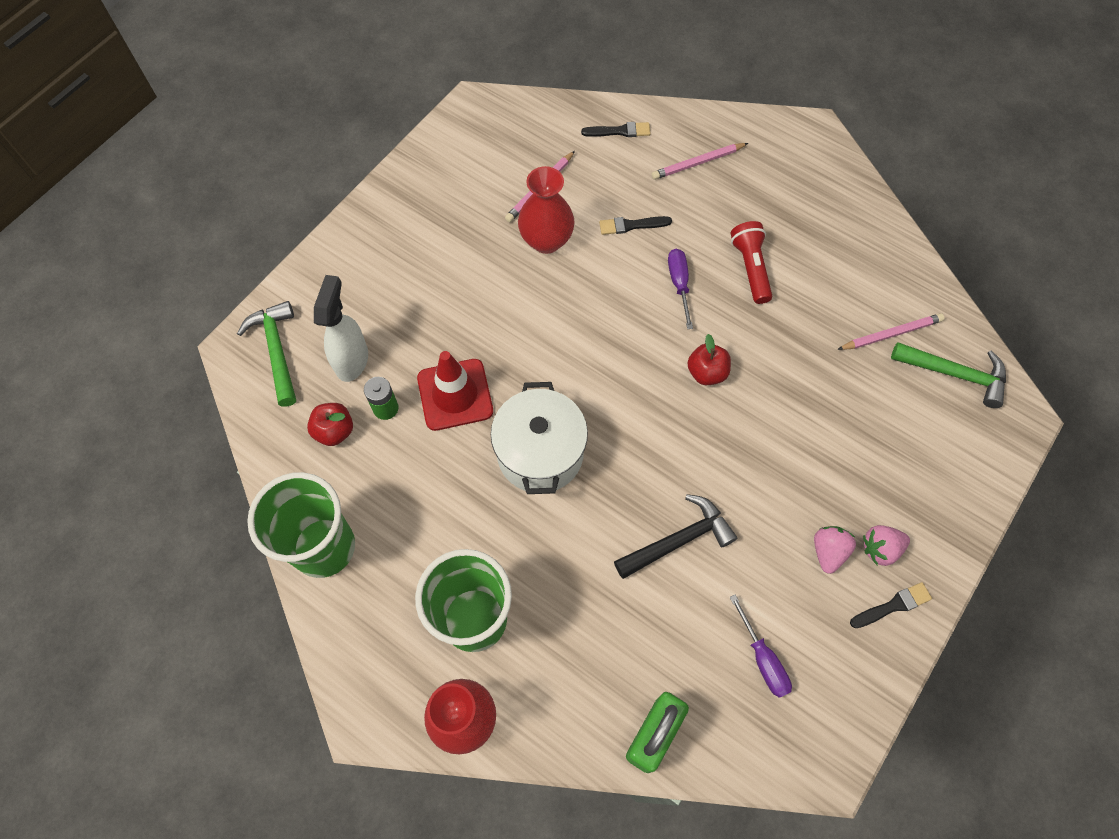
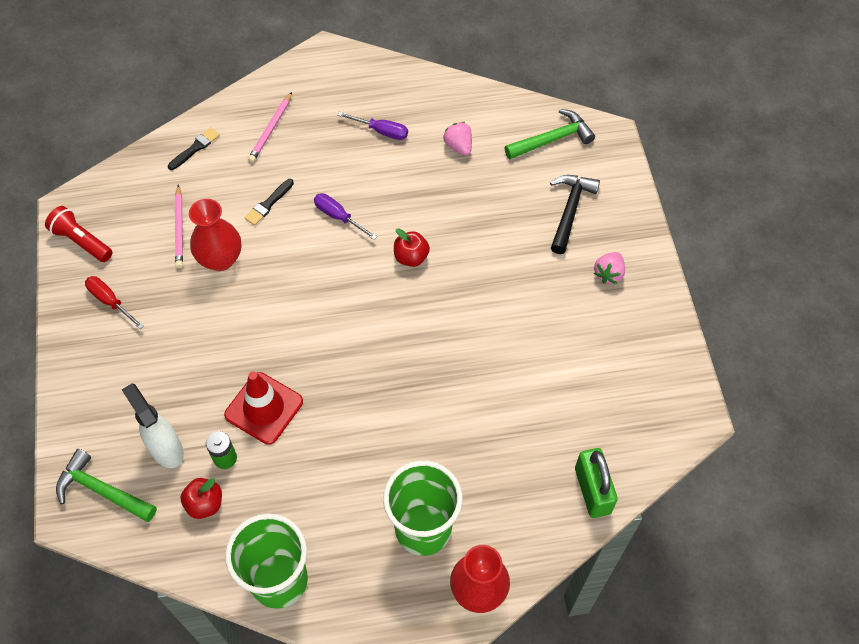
camera: 45 degrees left, 5 degrees down
white pot [491,382,588,494] -> none
black hammer [614,494,737,579] -> black hammer moved to [550,175,600,254]
red flashlight [730,221,772,304] -> red flashlight moved to [45,206,112,262]
purple screwdriver [730,595,792,698] -> purple screwdriver moved to [337,112,408,140]
pink strawberry [814,526,856,574] -> pink strawberry moved to [443,122,472,156]
pink pencil [837,313,945,350] -> none
black brush [850,582,932,628] -> none
none -> red screwdriver [85,276,144,329]

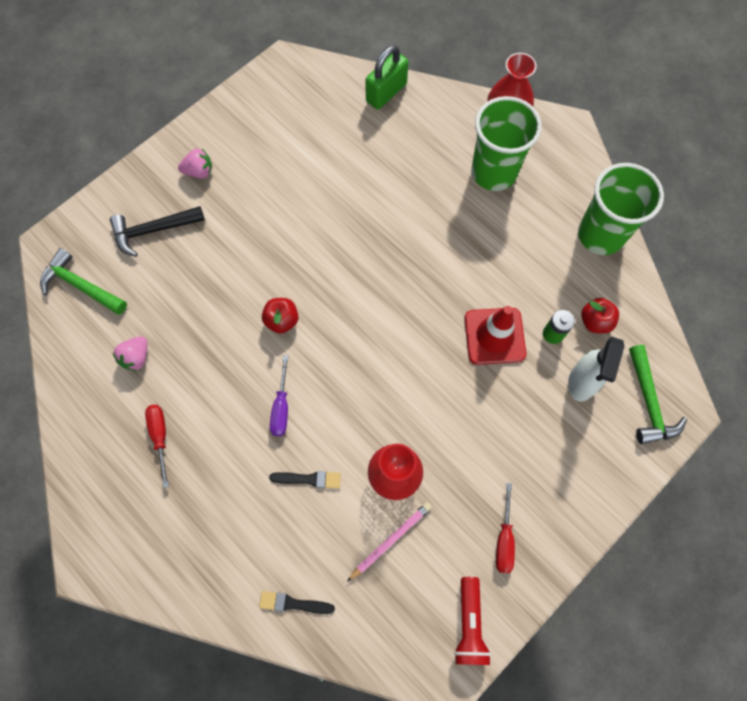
camera: 125 degrees left, 10 degrees up
pink pencil [248,92,292,163] -> none
purple screwdriver [337,112,408,140] -> red screwdriver [145,405,169,488]

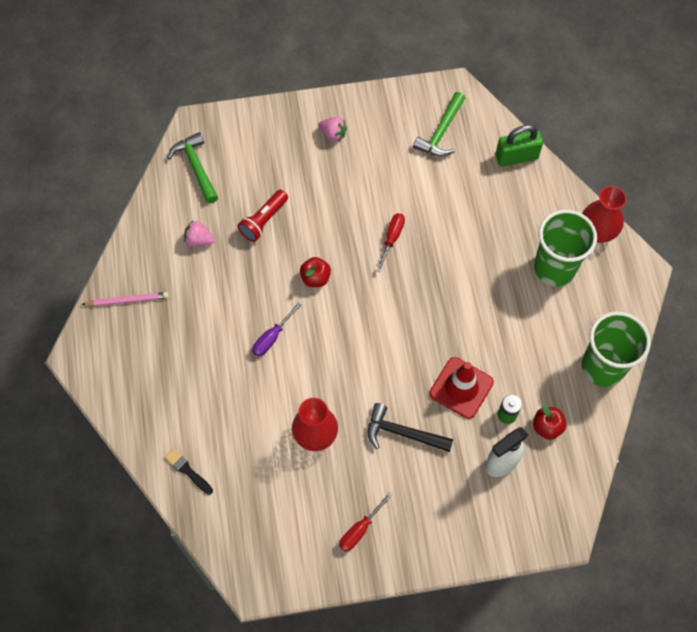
camera: 35 degrees right, 5 degrees down
black hammer [110,206,205,257] -> black hammer moved to [368,403,453,452]
pink strawberry [113,336,147,371] -> pink strawberry turned 45 degrees clockwise [184,221,215,247]
red screwdriver [145,405,169,488] -> red screwdriver moved to [376,213,405,272]
black brush [269,471,341,489] -> none
pink pencil [347,502,432,582] -> pink pencil moved to [81,292,169,306]
red flashlight [454,577,491,665] -> red flashlight moved to [238,190,288,242]
green hammer [629,345,687,444] -> green hammer moved to [413,92,465,157]

